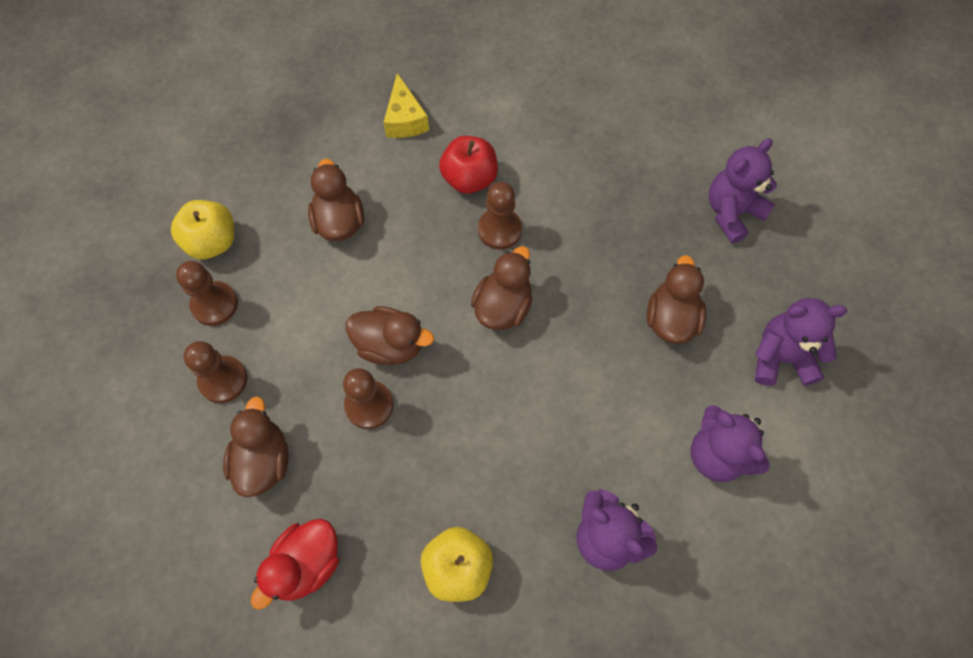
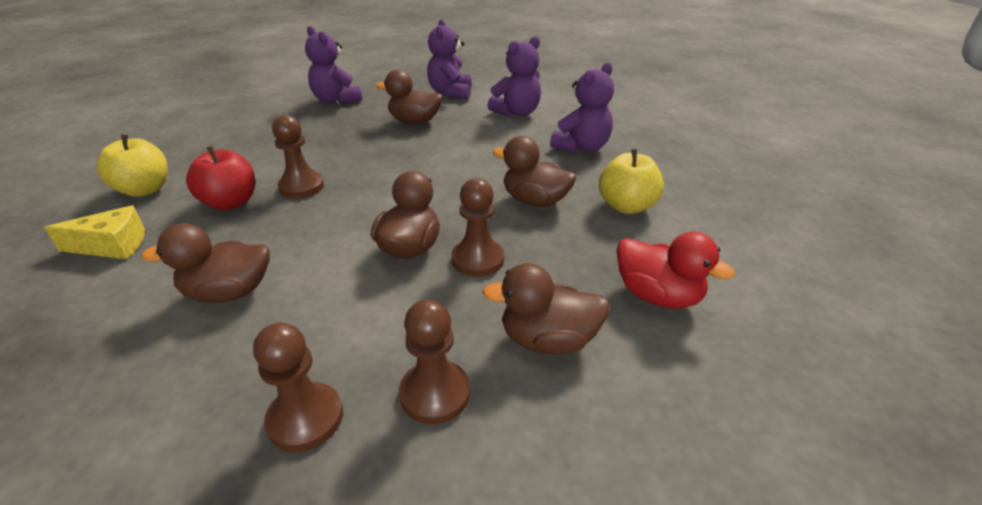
camera: 90 degrees left, 30 degrees down
yellow apple [171,200,234,260] -> yellow apple moved to [97,134,168,197]
brown duck [471,246,532,330] -> brown duck moved to [493,136,576,207]

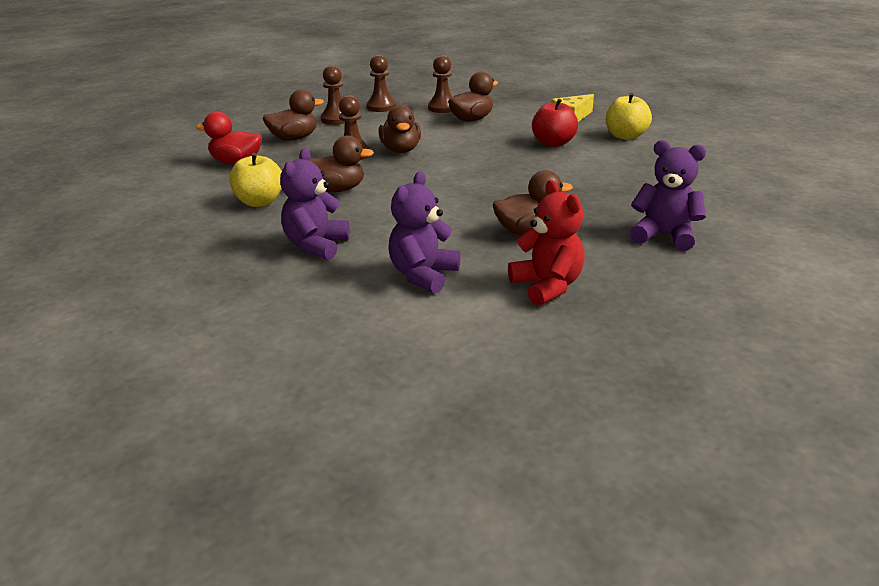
camera: 155 degrees right, 5 degrees down
brown pawn [272,115,324,198] -> brown pawn moved to [428,55,452,113]
purple teddy bear [427,19,472,99] -> red teddy bear [508,180,585,306]

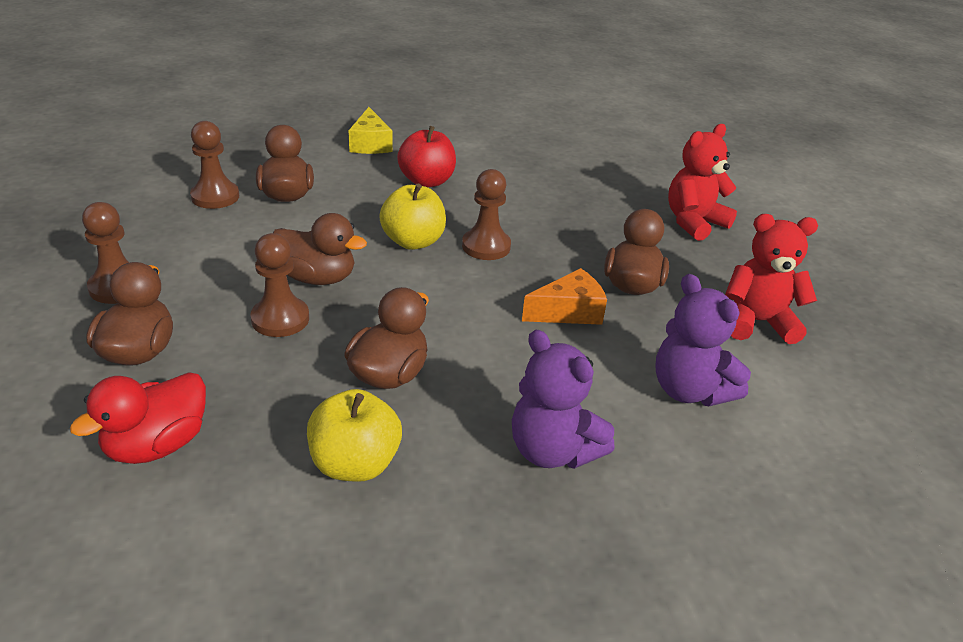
camera: 65 degrees left, 5 degrees up
brown pawn [366,55,396,112] -> brown pawn moved to [462,169,511,260]
yellow apple [606,93,652,140] -> yellow apple moved to [379,184,446,250]
purple teddy bear [630,140,706,251] -> red teddy bear [668,124,737,241]
none -> orange cheese [522,268,607,325]

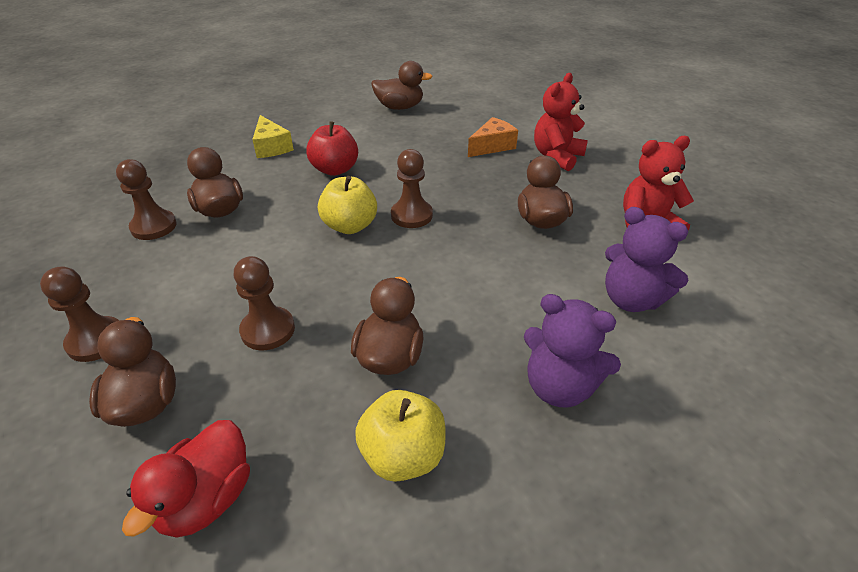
camera: 15 degrees left, 5 degrees up
brown duck [273,213,367,285] -> brown duck moved to [371,61,433,110]
orange cheese [522,268,607,325] -> orange cheese moved to [468,117,518,157]

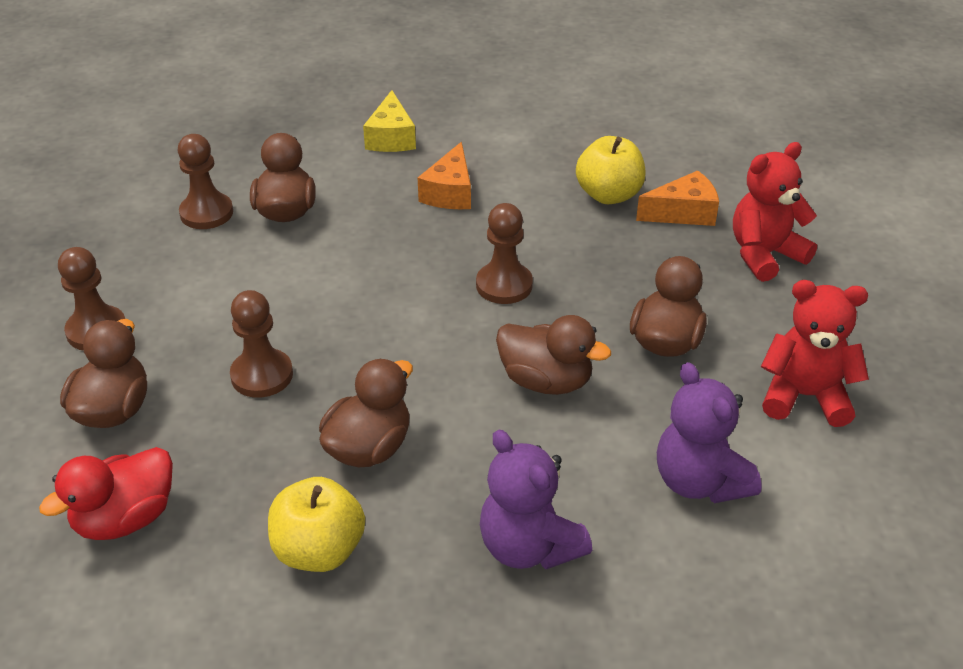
camera: 25 degrees right, 0 degrees up
red apple [306,121,358,176] -> orange cheese [418,142,471,209]
yellow apple [318,176,377,234] -> yellow apple moved to [576,136,646,204]
brown duck [371,61,433,110] -> brown duck moved to [496,315,611,395]

